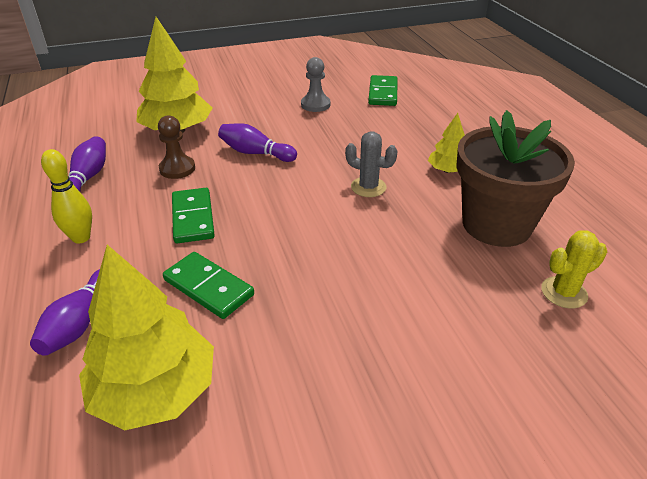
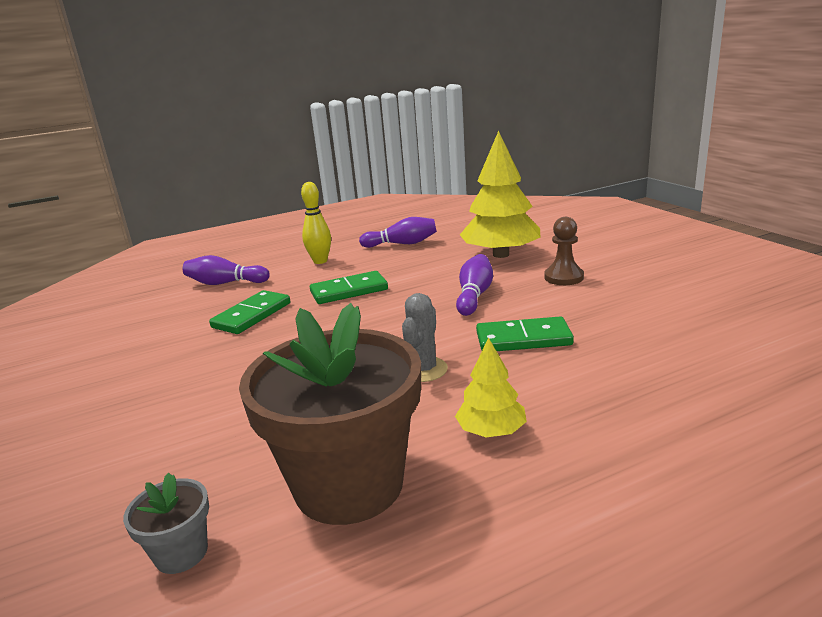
camera: 85 degrees right, 15 degrees down
yellow tree [79,245,214,430] -> none
brown pawn [158,116,195,179] -> brown pawn moved to [544,217,584,285]
grey pawn [301,57,331,112] -> none
green domino [368,75,397,106] -> green domino moved to [476,317,574,351]
yellow cactus [541,230,607,308] -> grey flower pot [123,473,209,574]

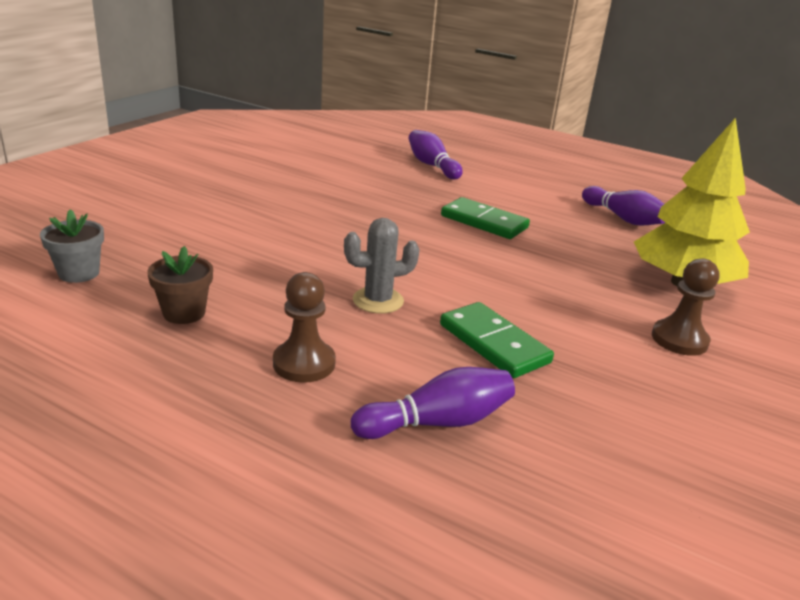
camera: 50 degrees right, 5 degrees up
green domino [209,290,290,334] -> none
brown flower pot [239,303,421,525] -> brown flower pot [147,246,213,324], size x0.42
yellow bowling pin [301,182,331,264] -> none
yellow tree [455,338,527,437] -> brown pawn [273,272,336,383]
purple bowling pin [456,254,493,316] -> purple bowling pin moved to [351,367,515,439]

